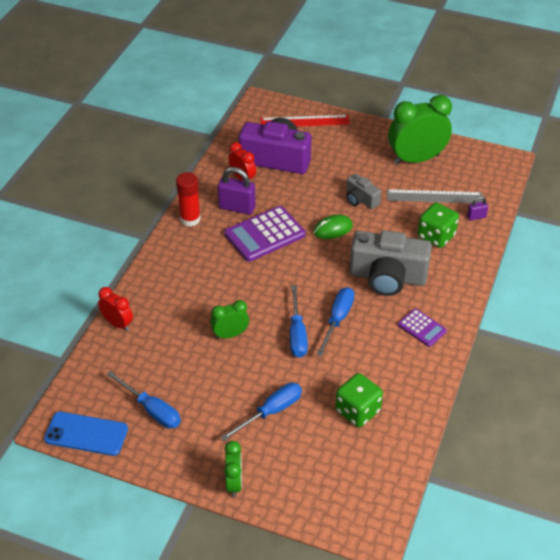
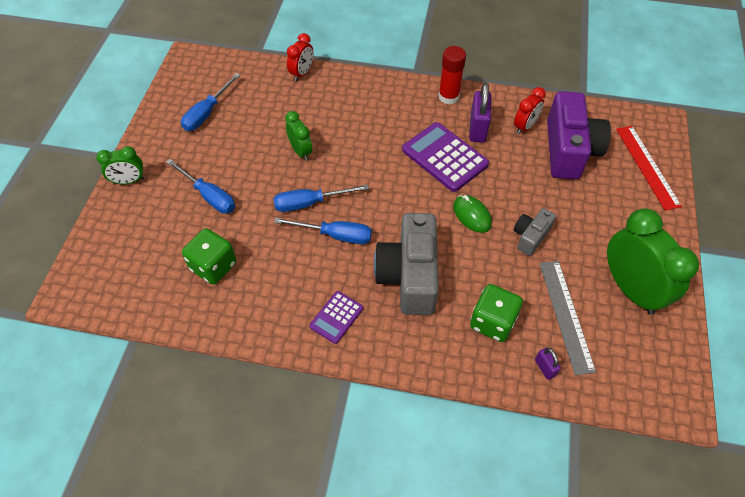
camera: 80 degrees right, 10 degrees up
blue phone [44,412,128,456] -> none

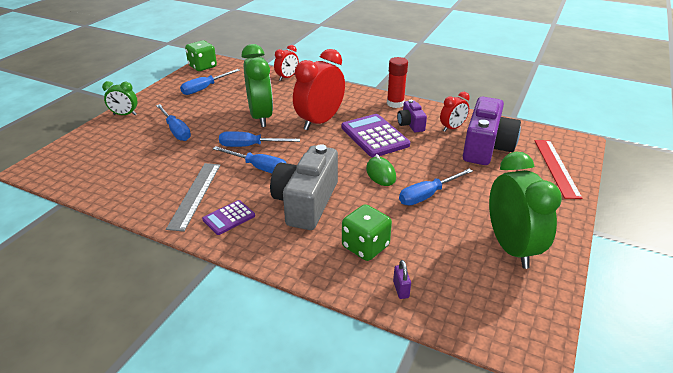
camera: 15 degrees right, 20 degrees down
green dice [182,228,236,285] -> green dice moved to [185,40,217,71]
green clock [285,111,312,161] -> green clock [242,44,273,127], size x1.91
purple padlock [469,82,492,143] -> purple camera [397,100,427,133]
grey camera [514,208,556,256] -> blue screwdriver [399,169,473,206]
grey ruler [539,261,596,375] -> grey ruler moved to [166,163,220,232]
none -> red clock [293,49,345,130]

